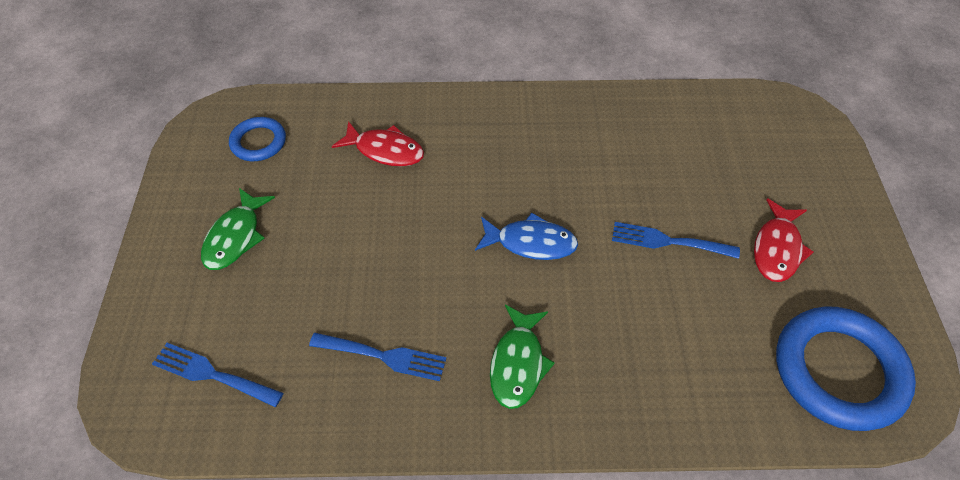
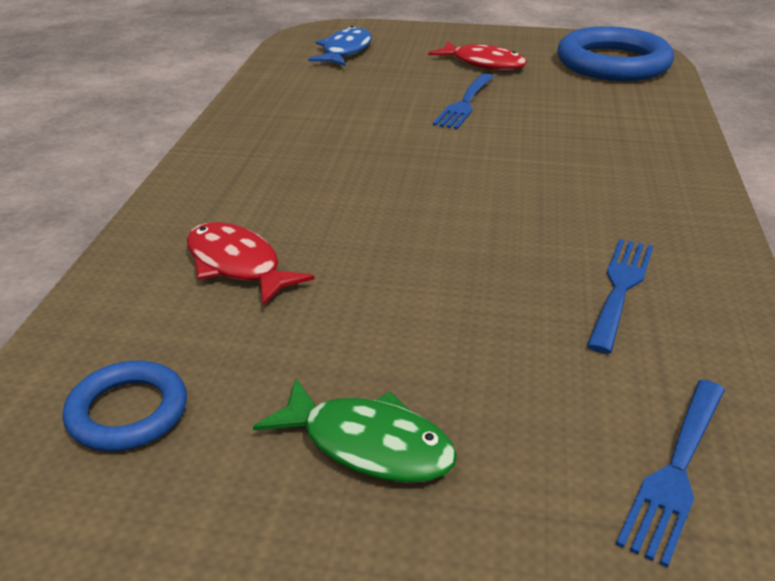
camera: 80 degrees left, 20 degrees down
red fish [332,121,424,166] -> red fish turned 75 degrees counterclockwise [187,222,314,306]
blue fish [475,213,578,260] -> blue fish moved to [308,26,372,66]
green fish [490,305,555,409] -> none

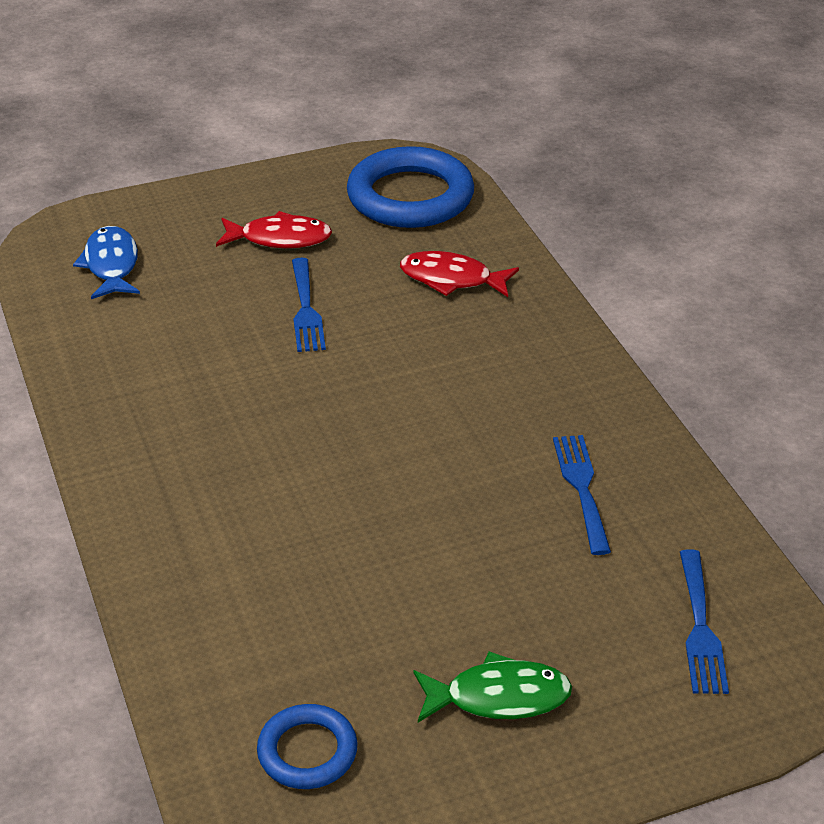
camera: 30 degrees left, 5 degrees up
red fish [187,222,314,306] -> red fish moved to [400,251,519,297]

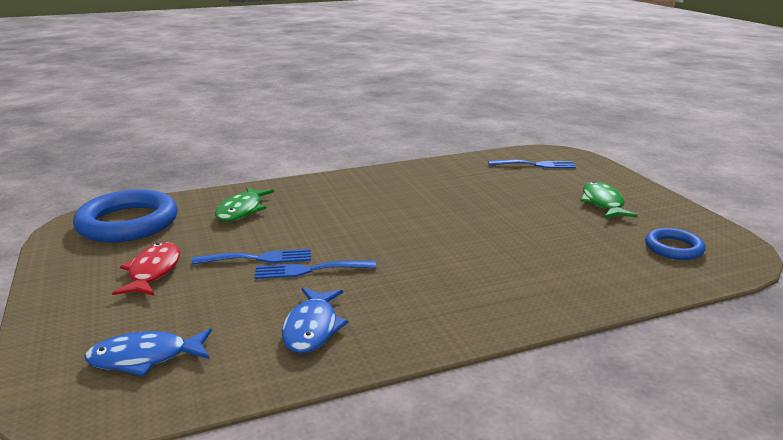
camera: 90 degrees left, 15 degrees down
red fish [400,251,519,297] -> green fish [215,186,274,221]
blue fork [553,435,611,555] -> blue fork moved to [255,261,376,279]
none -> blue fish [282,288,348,353]

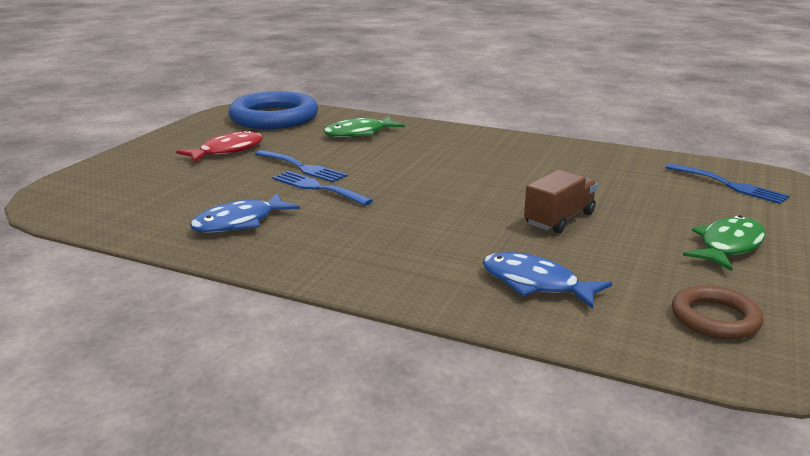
camera: 45 degrees right, 0 degrees up
blue fish [85,328,212,376] -> blue fish moved to [483,252,612,309]
blue ring [645,228,706,260] -> brown ring [672,285,763,339]
none -> brown truck [524,170,597,233]

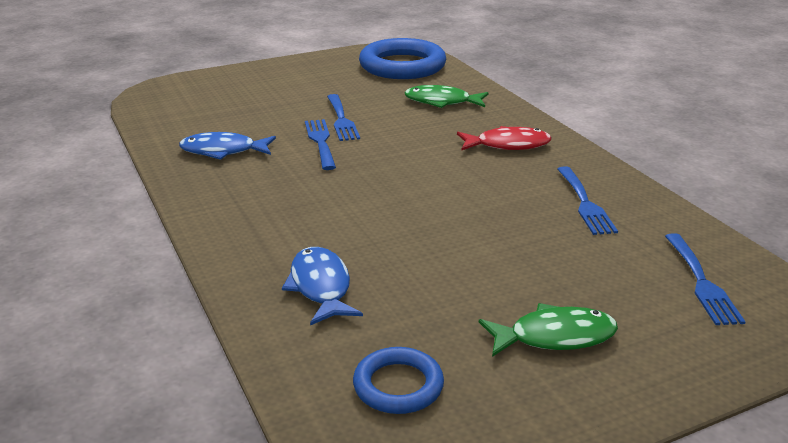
camera: 40 degrees right, 5 degrees up
red fish [176,130,263,163] -> red fish moved to [457,126,551,150]
brown truck [524,170,597,233] -> none
brown ring [672,285,763,339] -> blue ring [353,347,444,414]
none -> blue fork [557,166,618,235]

